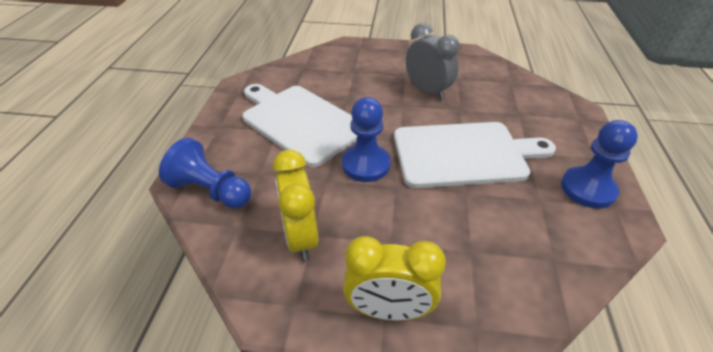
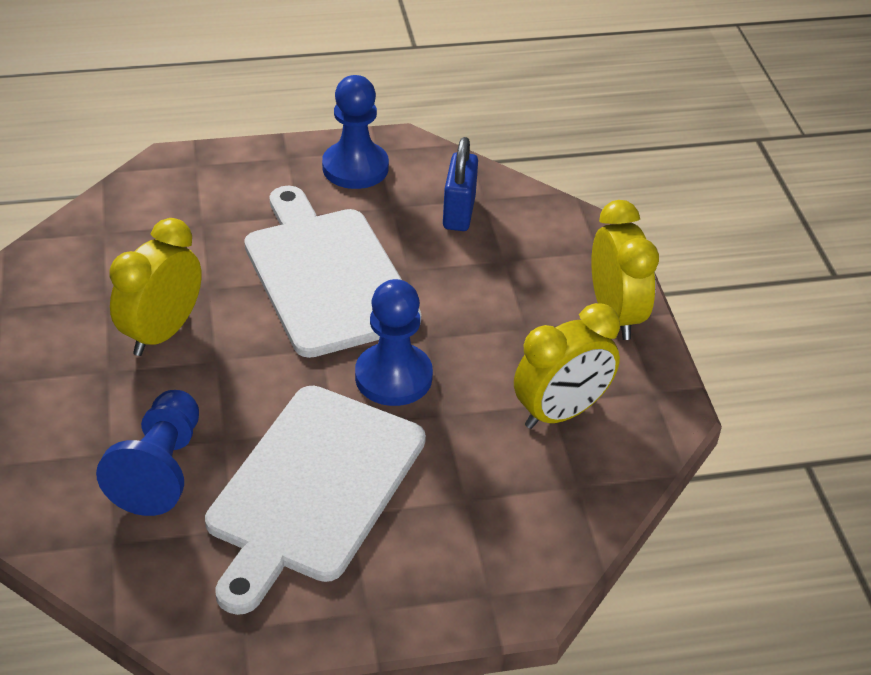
camera: 110 degrees left, 0 degrees up
blue pawn [159,138,251,209] -> blue pawn moved to [96,390,199,516]
grey clock [406,23,460,100] -> yellow clock [110,218,202,356]
none -> blue padlock [443,137,478,231]

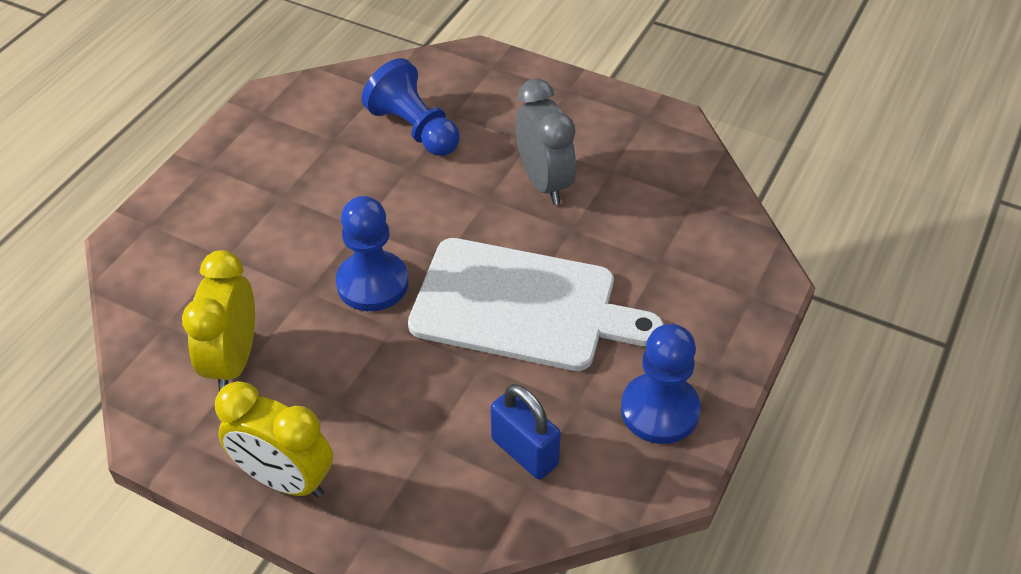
camera: 130 degrees right, 5 degrees up
yellow clock [110,218,202,356] -> grey clock [515,79,576,205]
white cutting board [205,386,426,615] -> none

